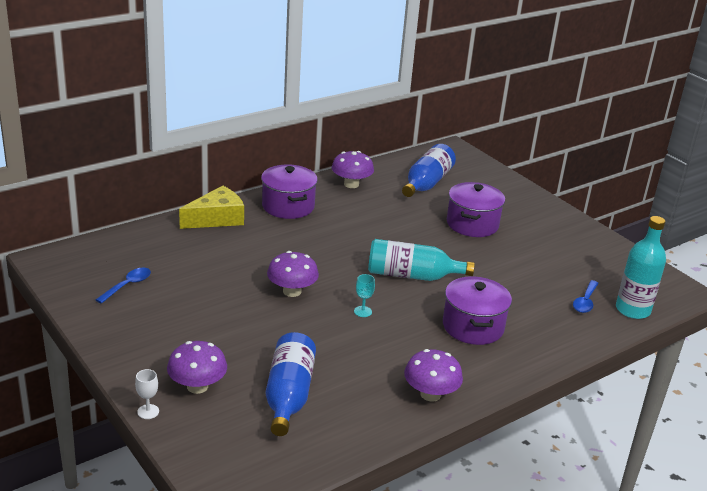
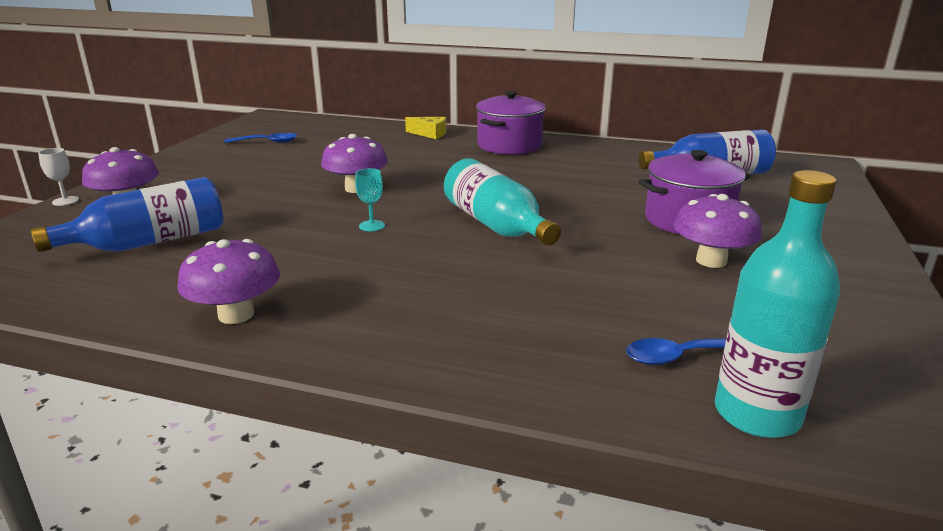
camera: 55 degrees right, 5 degrees down
yellow cheese [179,186,244,229] -> yellow cheese [405,117,446,139], size x0.58
purple mushroom [332,151,374,188] -> purple mushroom moved to [674,194,762,268]
purple pot [443,276,512,345] -> none

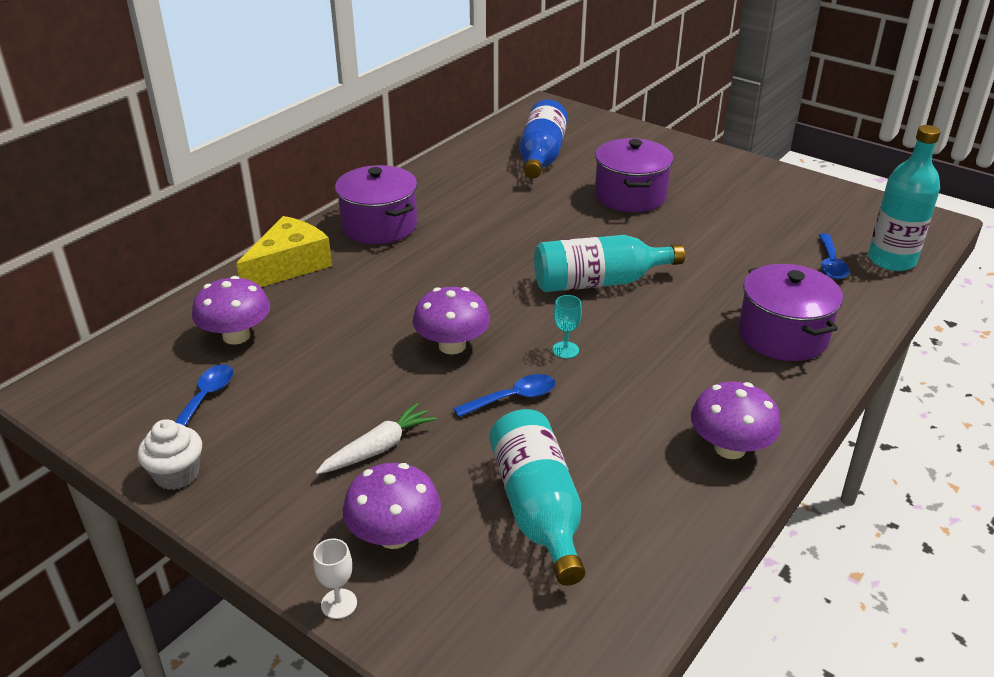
camera: 70 degrees left, 10 degrees up
blue bottle [30,177,223,252] -> turquoise bottle [489,409,585,586]
yellow cheese [405,117,446,139] -> yellow cheese [236,216,332,287], size x1.74
purple mushroom [674,194,762,268] -> purple mushroom moved to [192,276,270,345]
none -> white cupcake [138,419,202,490]
none -> white carrot [315,403,436,474]
none -> blue spoon [453,374,556,417]
none -> purple pot [738,264,843,361]

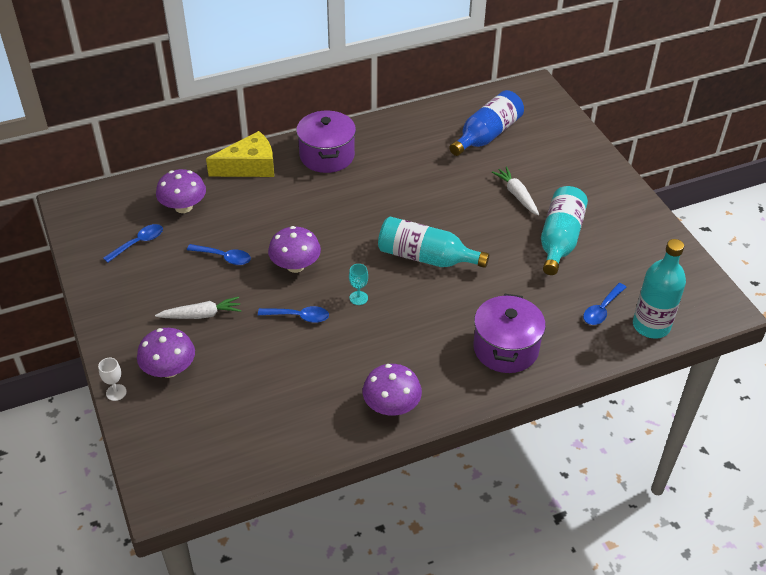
camera: 30 degrees right, 10 degrees up
white cupcake [138,419,202,490] -> none
turquoise bottle [489,409,585,586] -> turquoise bottle moved to [541,186,588,275]
purple pot [595,138,674,213] -> white carrot [492,167,539,216]
none -> blue spoon [187,244,251,265]

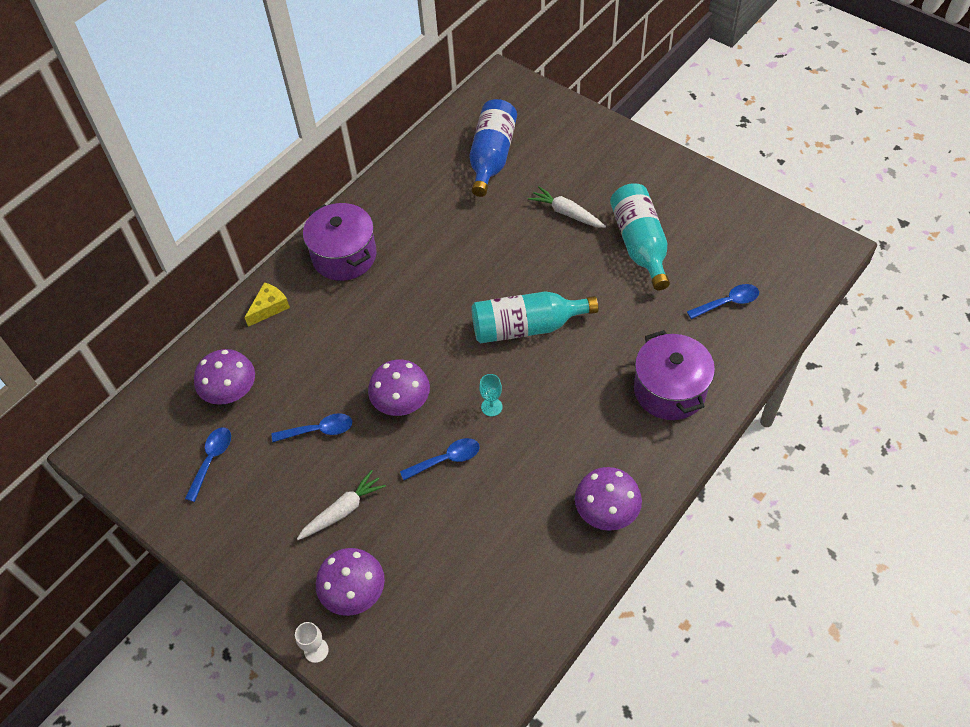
camera: 25 degrees left, 10 degrees up
yellow cheese [206,131,274,177] -> yellow cheese [244,282,290,327], size x0.58
blue spoon [583,283,626,325] -> blue spoon turned 120 degrees counterclockwise [687,284,759,319]
turquoise bottle [633,239,686,339] -> none

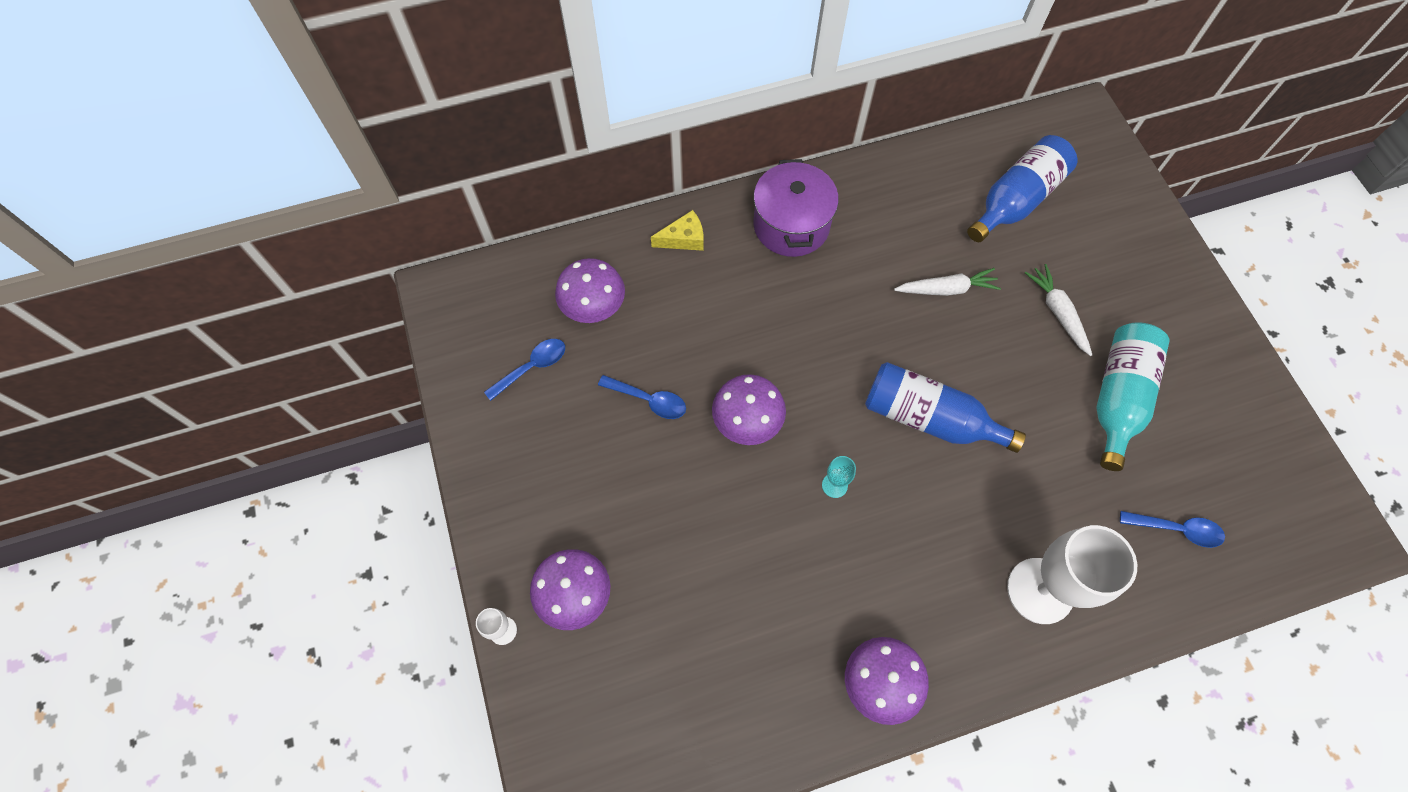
camera: 30 degrees right, 10 degrees up
white carrot [297,470,386,540] -> white carrot moved to [894,268,1001,296]
blue spoon [400,438,480,480] -> none
turquoise bottle [471,291,599,343] -> blue bottle [865,362,1026,453]
purple pot [634,330,715,420] -> white goblet [1007,525,1137,624]

